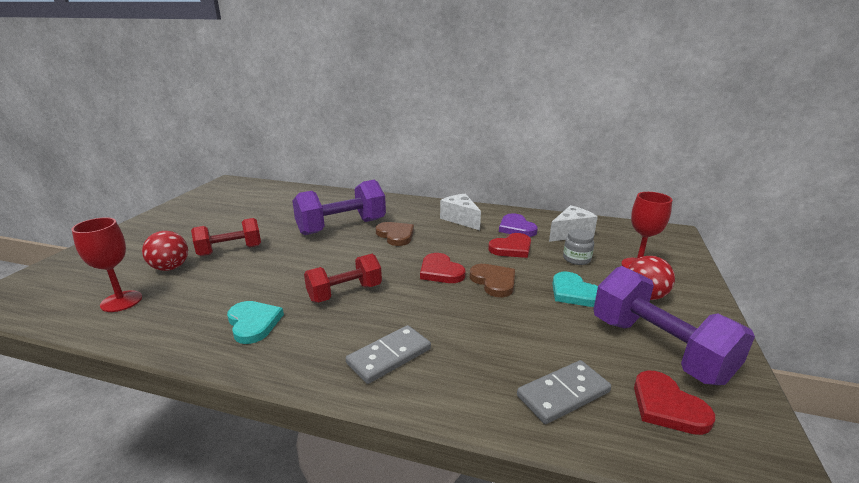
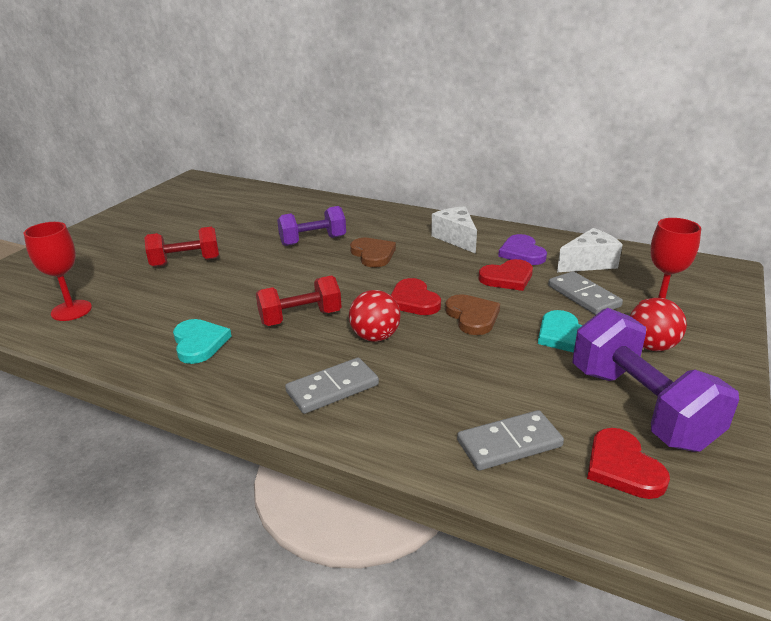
camera: 10 degrees right, 5 degrees up
red ball [142,231,188,271] -> red ball moved to [349,290,401,342]
purple dumbbell [292,180,386,235] -> purple dumbbell [277,206,346,246], size x0.64
grey jar [563,229,594,265] -> grey domino [548,271,623,315]

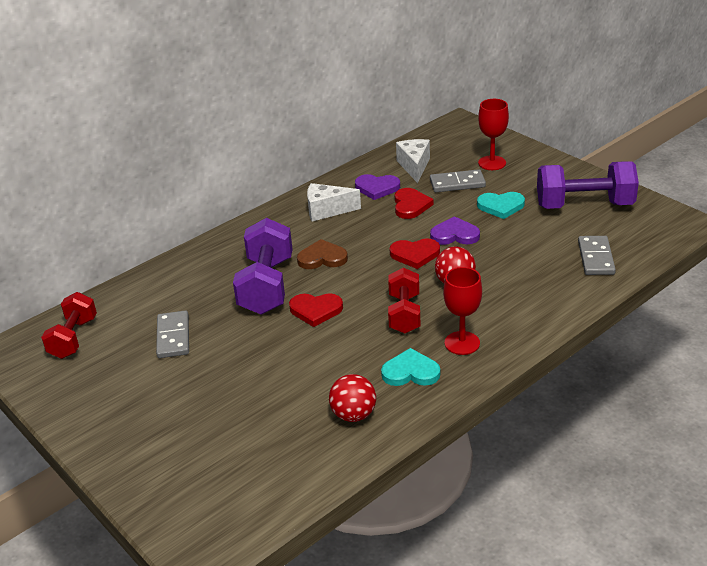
camera: 65 degrees left, 5 degrees up
red goblet [24,222,92,321] -> red goblet moved to [443,267,482,355]
red dumbbell [144,227,219,267] -> red dumbbell moved to [41,292,97,359]
purple dumbbell [277,206,346,246] -> purple dumbbell [233,218,292,315], size x1.55
grey domino [285,358,379,414] -> grey domino moved to [156,310,189,358]
brown heart [445,294,500,335] -> purple heart [430,216,480,245]
red heart [587,428,670,499] -> red heart moved to [289,293,343,327]
red ball [630,298,687,351] -> red ball moved to [329,374,376,422]

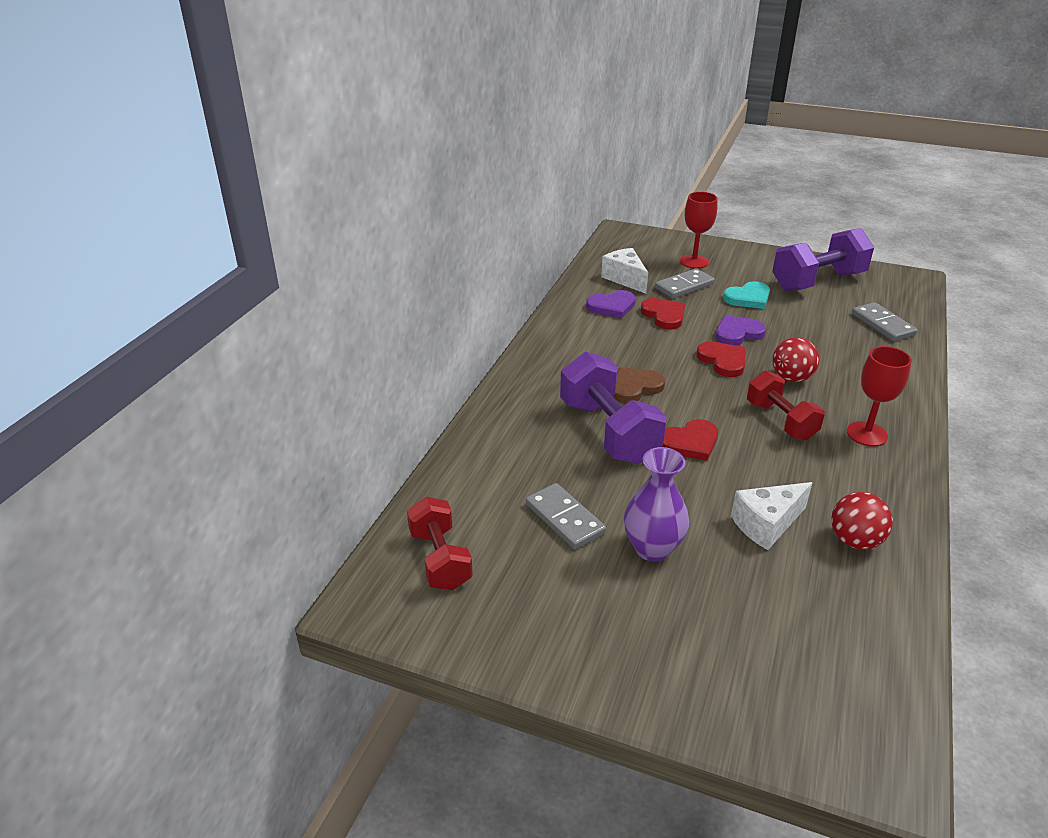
camera: 30 degrees left, 0 degrees up
white cheese [307,183,361,222] -> white cheese moved to [731,482,812,550]
turquoise heart [381,348,440,386] -> none
red heart [390,239,440,269] -> red heart turned 90 degrees counterclockwise [696,341,745,377]
none -> purple vase [624,447,689,562]

